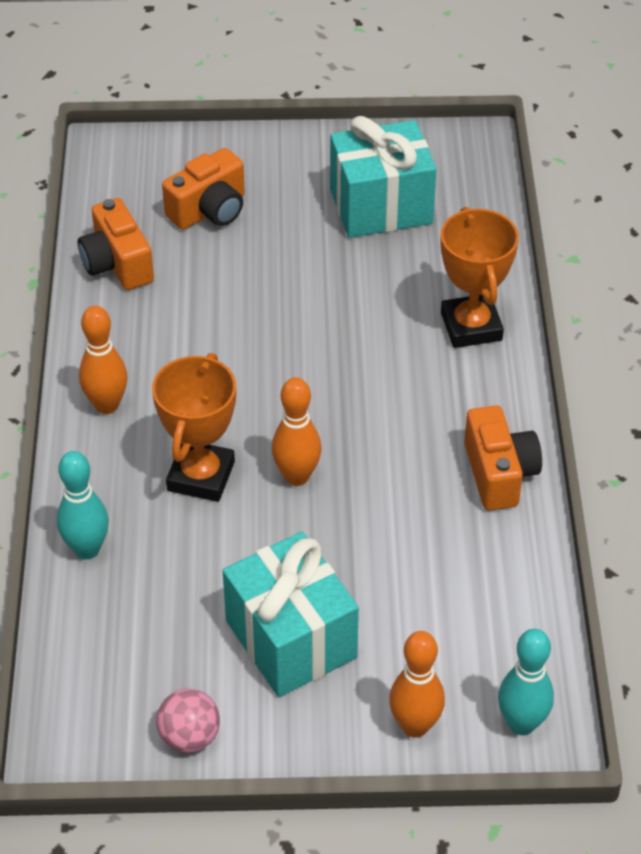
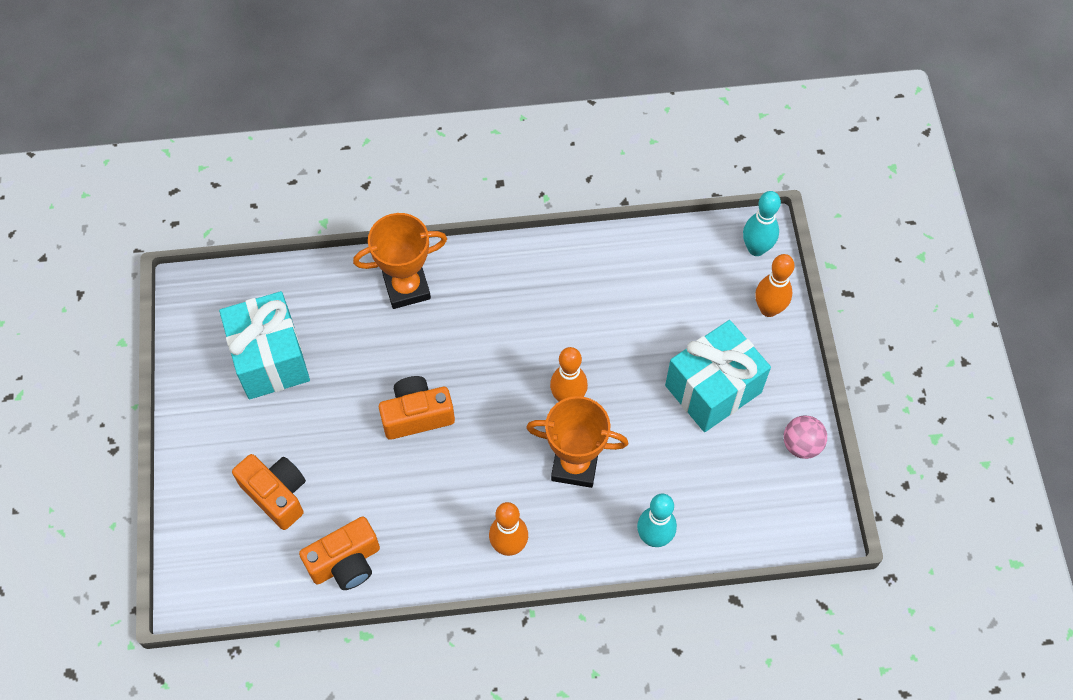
camera: 95 degrees left, 15 degrees up
orange camera [464,406,542,510] -> orange camera moved to [379,376,455,440]

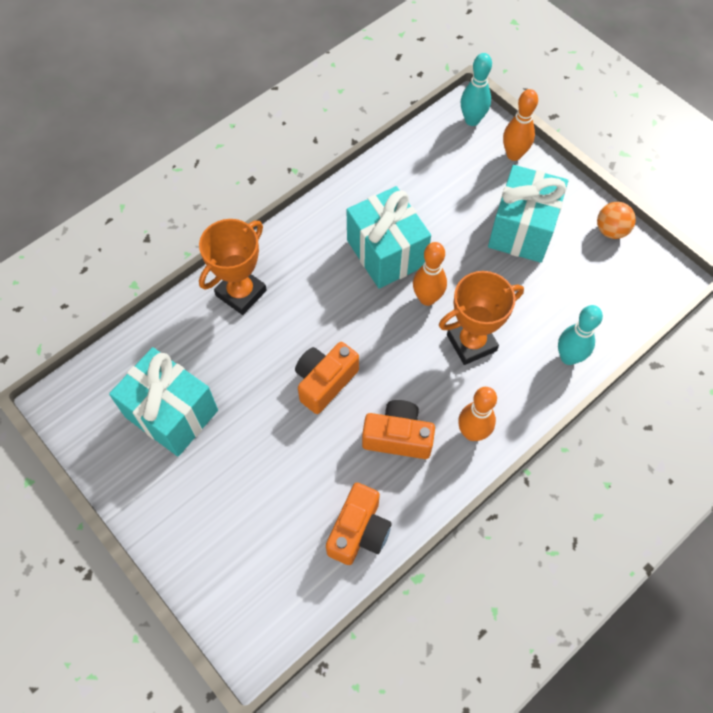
camera: 35 degrees left, 0 degrees up
orange camera [232,454,306,530] -> orange camera moved to [362,400,435,459]
pink ball [784,415,827,459] -> orange ball [597,202,636,239]
none -> turquoise gift [347,186,431,289]

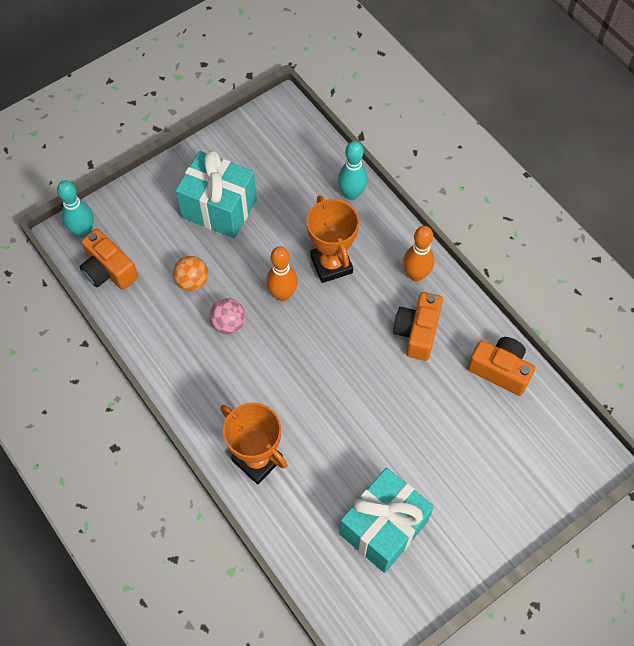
camera: 85 degrees left, 0 degrees up
orange camera [295,342,359,414] -> orange camera moved to [80,229,138,290]
turquoise gift [347,186,431,289] -> pink ball [209,298,245,334]
orange bowling pin [503,89,538,161] -> none
orange ball [597,202,636,239] -> orange ball moved to [173,256,208,291]

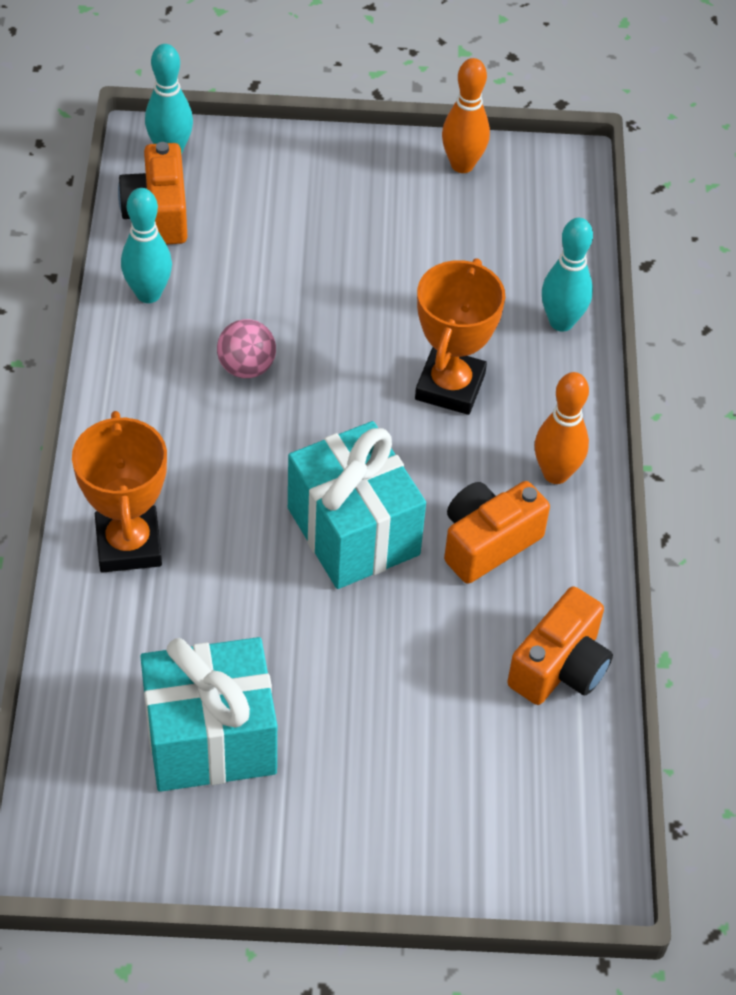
camera: 35 degrees right, 10 degrees down
orange ball [173,256,208,291] -> none
turquoise gift [176,150,257,238] -> turquoise gift moved to [288,421,426,589]
orange bowling pin [266,246,298,301] -> orange bowling pin moved to [442,58,490,173]
orange camera [467,337,535,396] -> orange camera turned 60 degrees clockwise [507,586,613,705]
none -> turquoise bowling pin [121,188,172,303]

